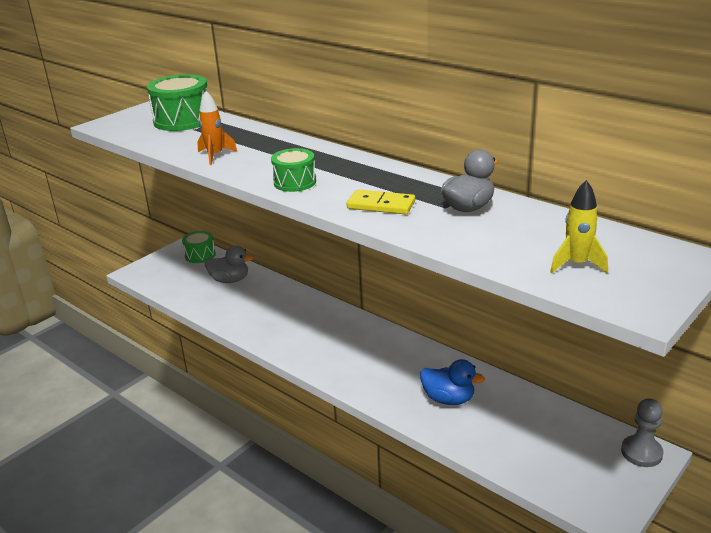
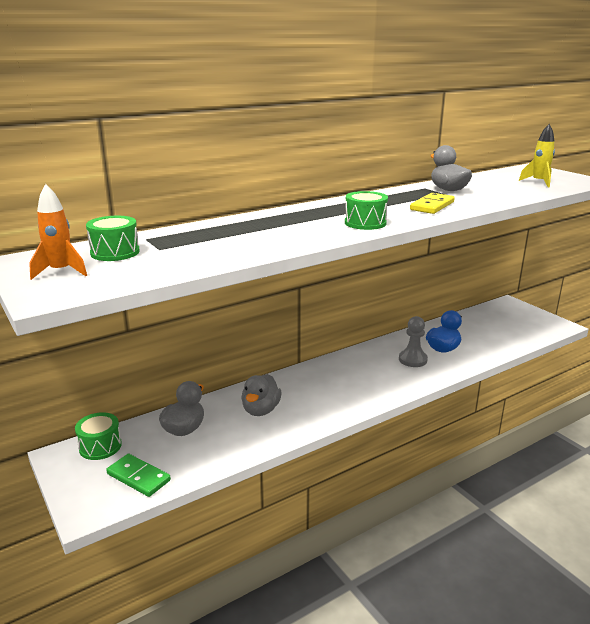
camera: 75 degrees left, 5 degrees down
green drum [147,74,207,131] -> green drum [86,216,140,261], size x0.60
orange rocket [197,91,237,165] -> orange rocket moved to [29,184,87,280]
grey pawn [621,399,664,467] -> grey pawn moved to [399,316,428,367]
none -> green domino [106,454,171,497]
none -> grey duck [241,374,281,416]

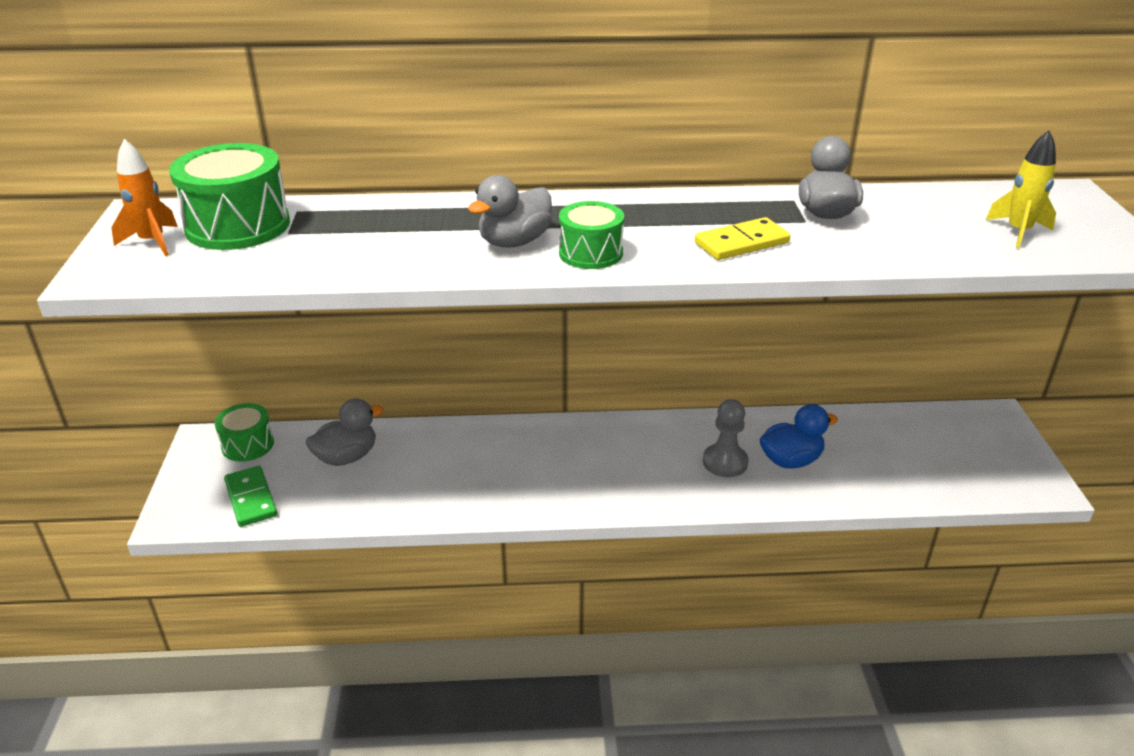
camera: 30 degrees right, 10 degrees up
green drum [86,216,140,261] -> green drum [169,143,290,250], size x1.66
grey duck [241,374,281,416] -> grey duck moved to [468,175,552,248]

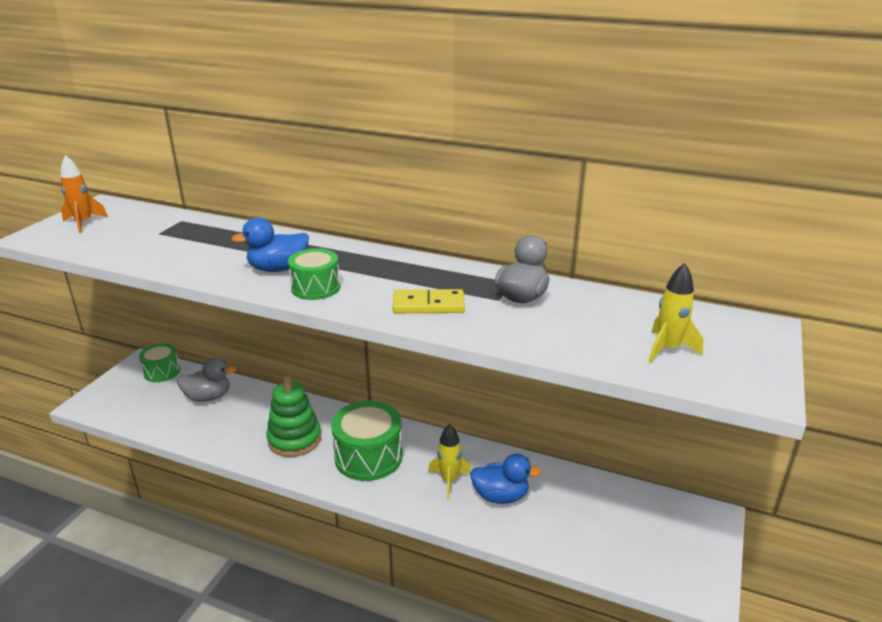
camera: 25 degrees right, 5 degrees down
green drum [169,143,290,250] -> green drum moved to [331,401,402,481]
green domino [224,466,277,527] -> none
grey duck [468,175,552,248] -> blue duck [231,217,309,272]
grey pawn [703,399,748,477] -> yellow rocket [428,424,471,499]
none -> green stacking toy [266,375,321,457]

